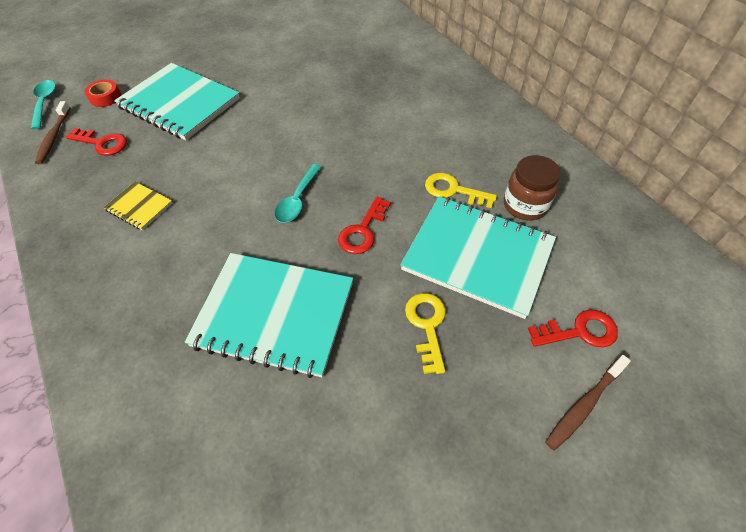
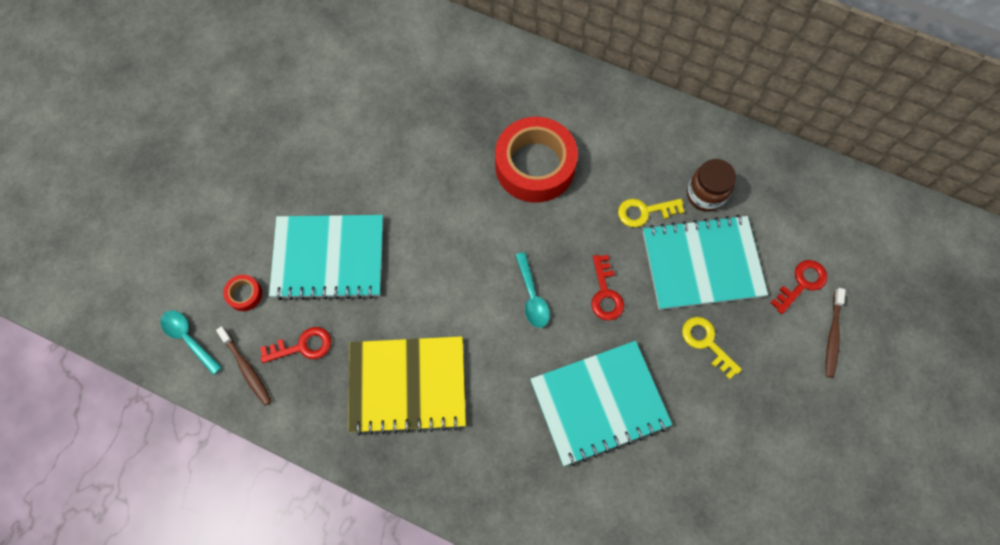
camera: 35 degrees left, 15 degrees up
yellow notebook [103,182,172,230] -> yellow notebook [348,336,466,436], size x2.19
none -> red tape [495,117,578,203]

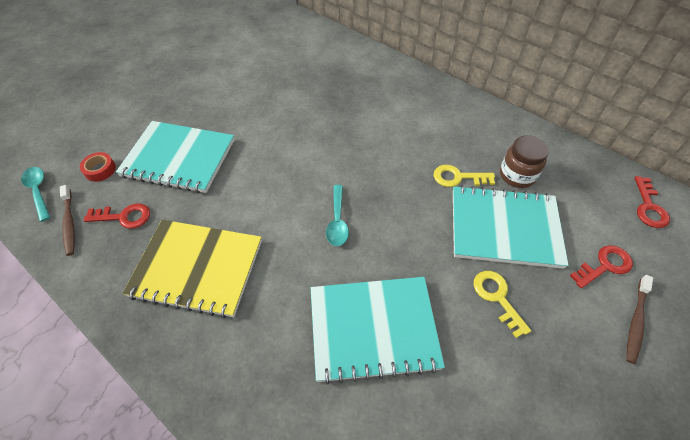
camera: 15 degrees right, 15 degrees down
red tape [495,117,578,203] -> none
red key [591,255,624,320] -> red key moved to [635,176,670,228]

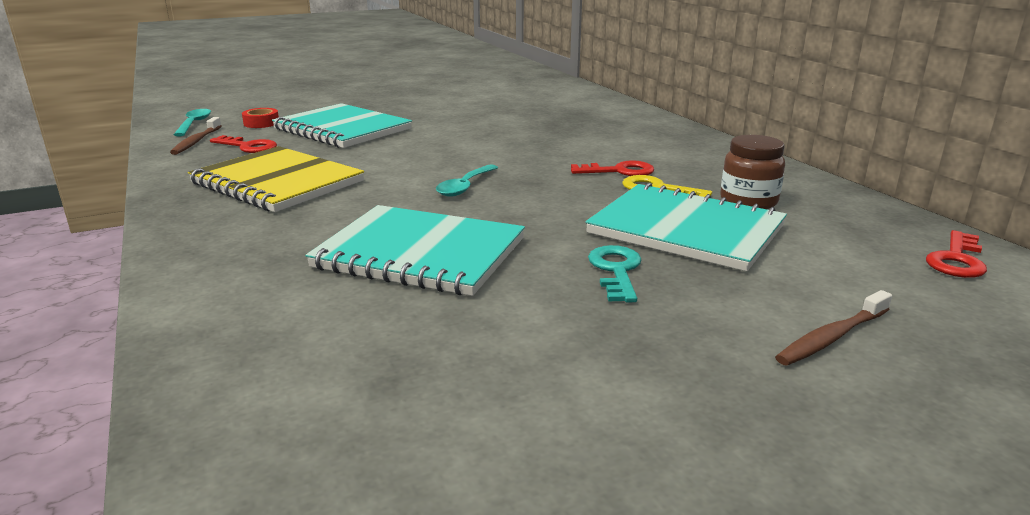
camera: 25 degrees right, 30 degrees down
yellow key [474,271,531,338] -> turquoise key [588,245,642,302]
red key [570,245,633,288] -> red key moved to [571,160,654,176]

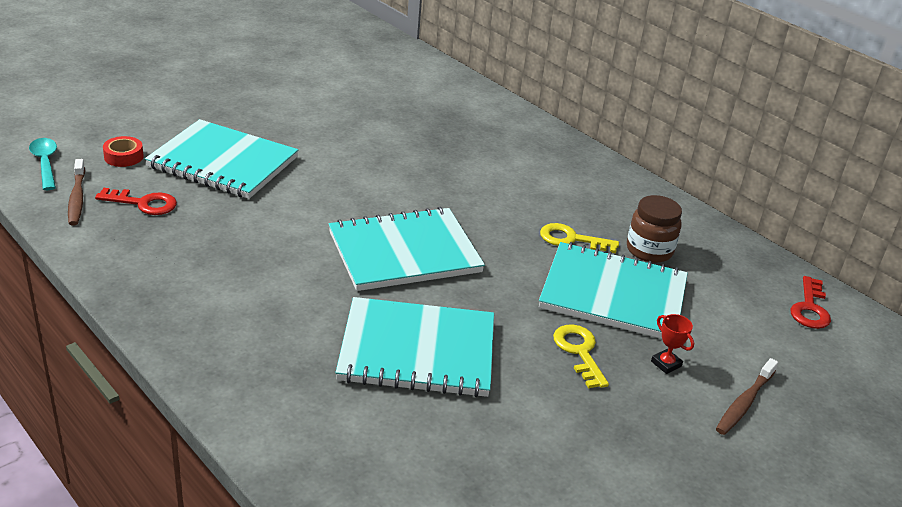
camera: 20 degrees left, 10 degrees up
yellow notebook [188,146,364,212] -> none
turquoise spoon [436,164,498,197] -> turquoise notebook [329,207,485,291]
red key [571,160,654,176] -> none
turquoise key [588,245,642,302] -> yellow key [553,324,609,388]
none -> red trophy [651,314,694,374]

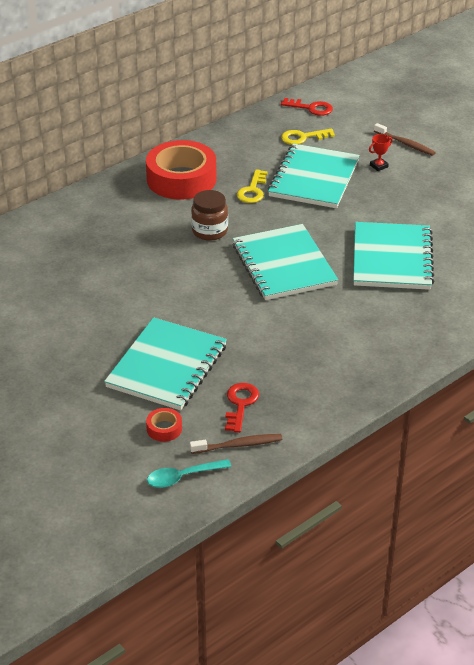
camera: 85 degrees left, 5 degrees up
yellow key [553,324,609,388] -> yellow key moved to [281,128,335,145]
brown jar [627,195,682,263] -> brown jar moved to [191,190,228,241]
none -> red tape [146,140,216,199]

